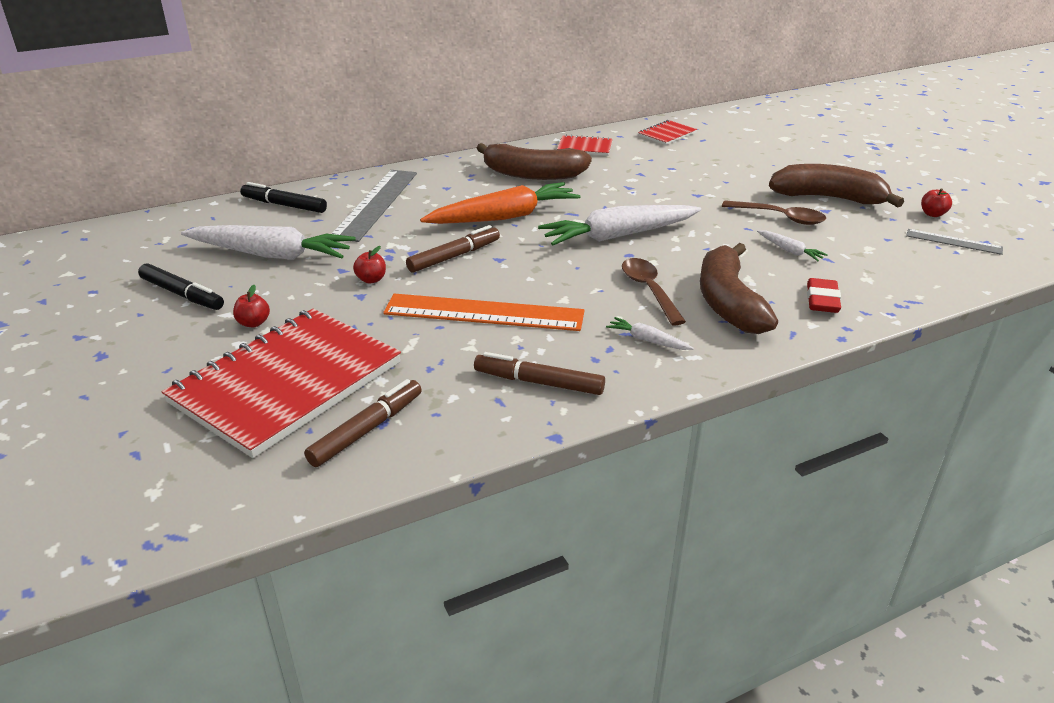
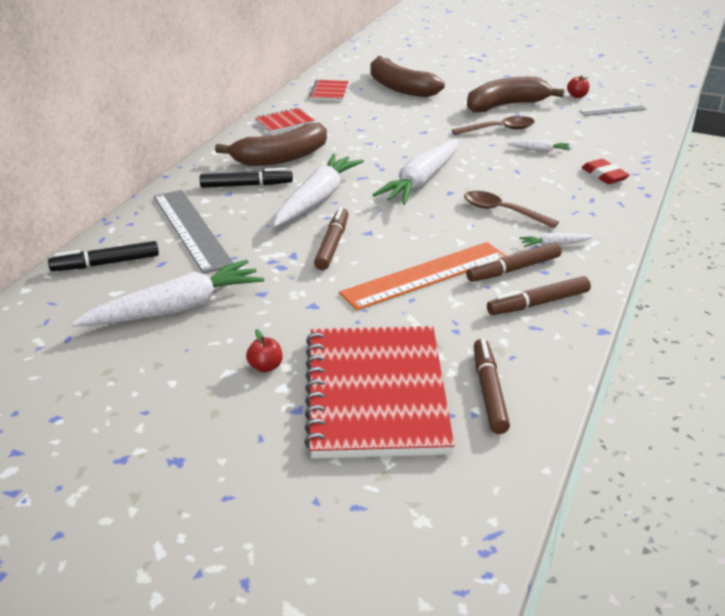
camera: 40 degrees left, 0 degrees up
black marker [138,263,224,310] -> black marker moved to [200,168,293,188]
red apple [353,246,386,284] -> none
orange carrot [420,182,581,224] -> white carrot [274,154,364,227]
brown banana [700,243,778,334] -> brown banana moved to [370,56,445,97]
none -> brown marker [466,242,562,282]

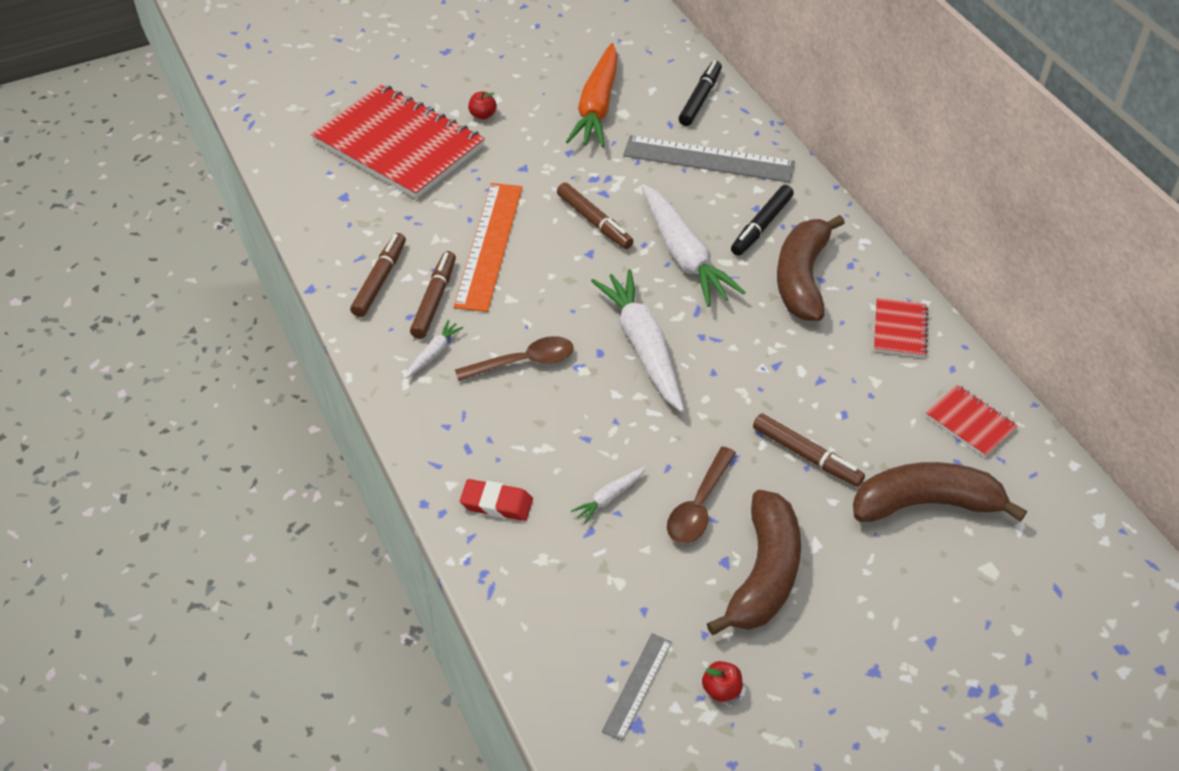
camera: 130 degrees right, 15 degrees up
white carrot [71,260,264,327] -> orange carrot [566,43,618,147]
brown marker [474,339,510,434] -> brown marker moved to [753,413,865,487]

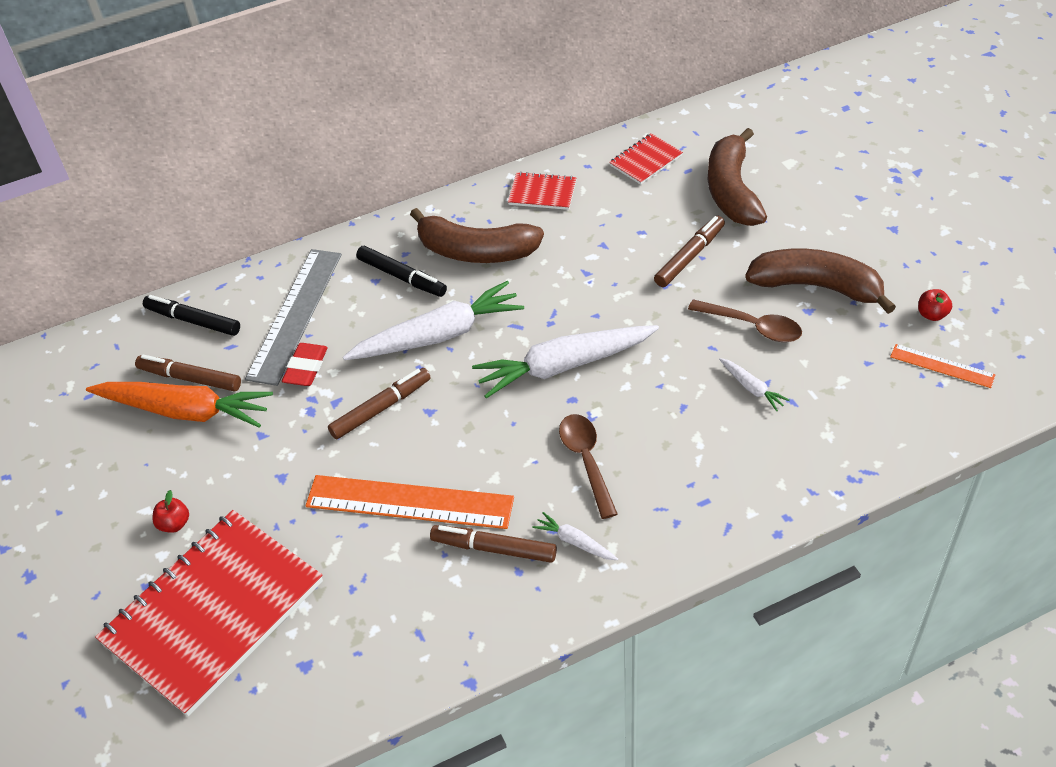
camera: 85 degrees left, 0 degrees up
brown marker [350,233,406,317] -> brown marker moved to [135,355,241,392]
red eraser [460,479,533,521] -> red eraser moved to [282,343,328,386]
grey ruler [602,633,672,741] -> orange ruler [890,344,996,388]

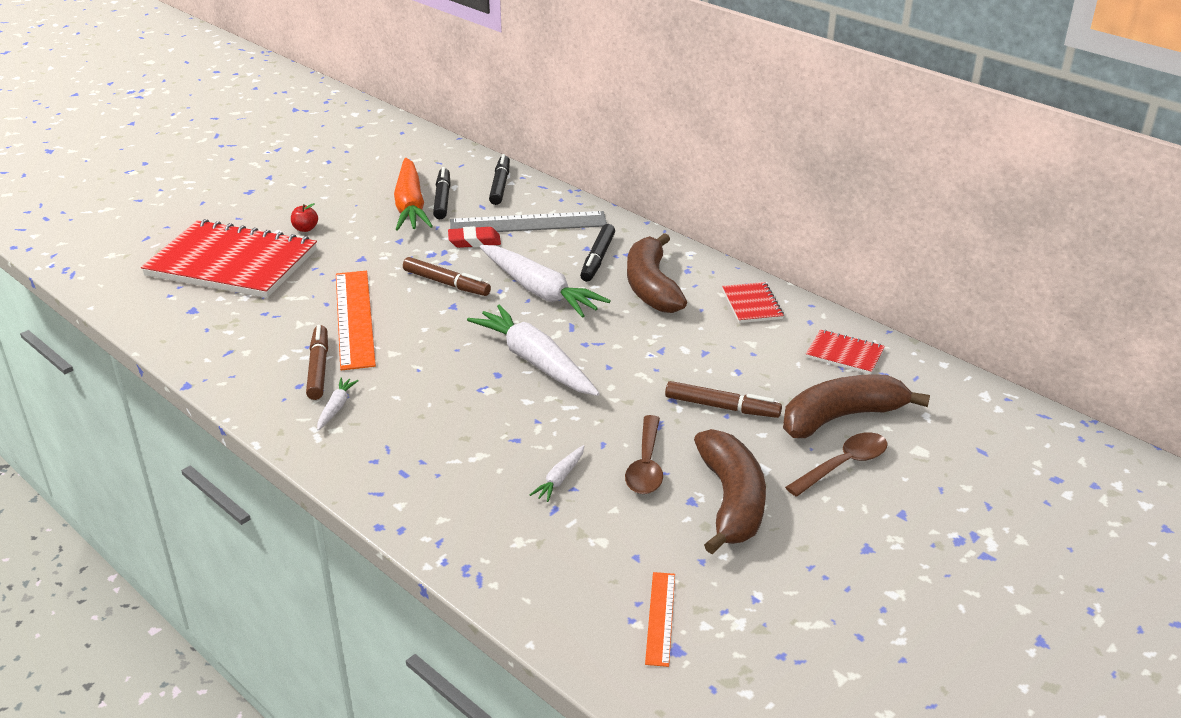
camera: 65 degrees right, 15 degrees down
brown marker [135,355,241,392] -> black marker [433,167,451,219]
brown spoon [559,414,618,519] -> brown spoon moved to [785,432,888,497]
red apple [918,289,952,321] -> none

